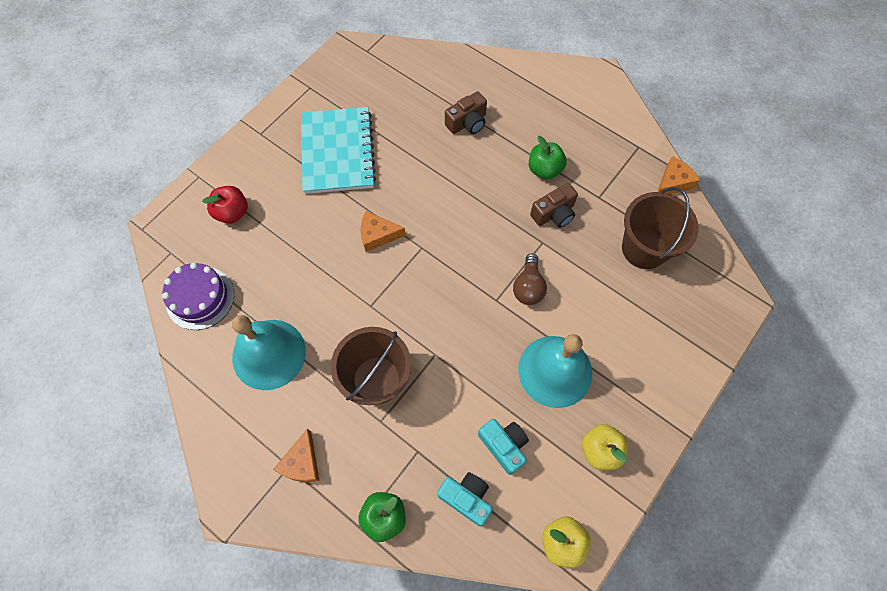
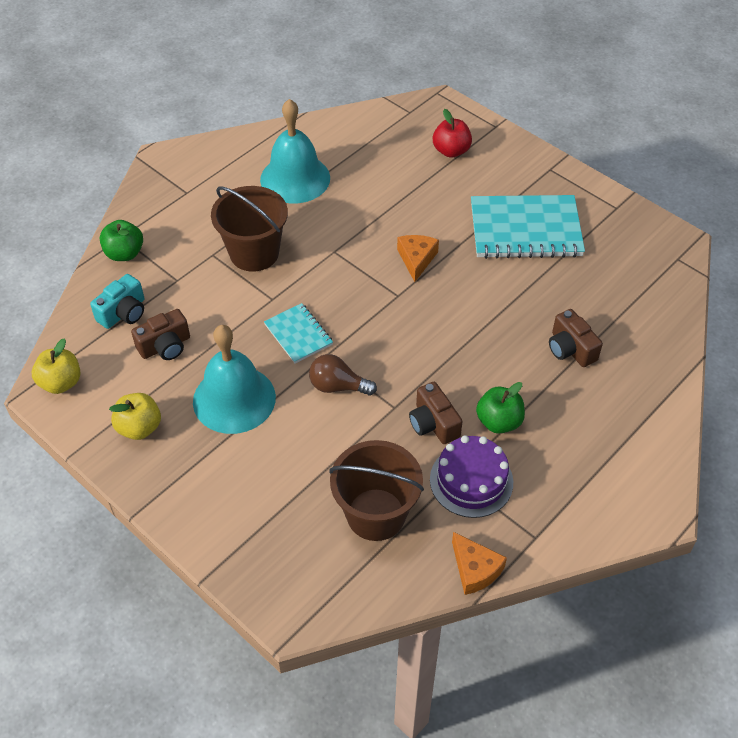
camera: 95 degrees right, 15 degrees down
purple cake [162,262,234,330] -> purple cake moved to [430,435,513,518]
orange cheese [273,428,320,482] -> none
turquoise camera [478,419,529,475] -> brown camera [131,309,190,360]
none -> turquoise notebook [264,303,333,363]

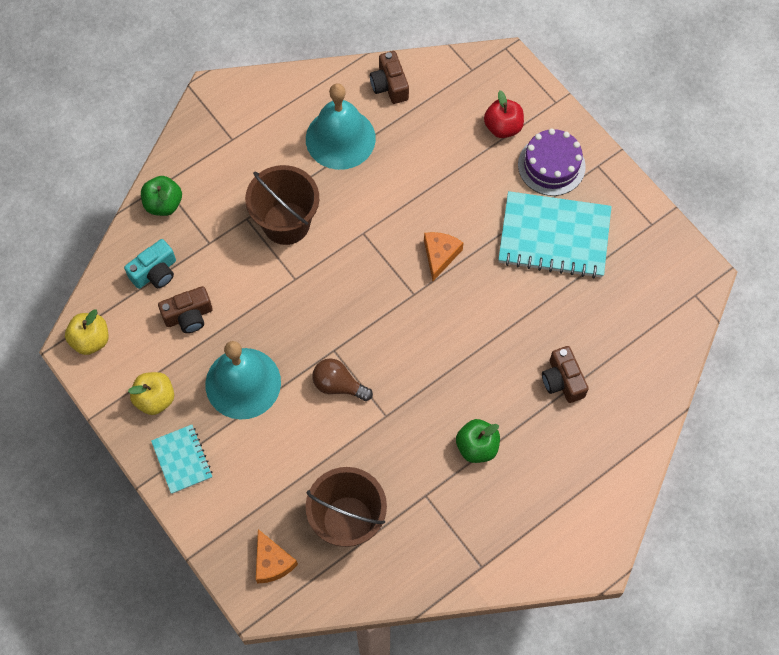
camera: 10 degrees right, 15 degrees up
turquoise notebook [264,303,333,363] -> turquoise notebook moved to [151,425,213,494]
brown camera [409,382,463,444] -> brown camera moved to [370,51,409,104]
purple cake [430,435,513,518] -> purple cake moved to [518,129,586,196]
orange cheese [452,532,507,595] -> orange cheese moved to [256,529,298,584]

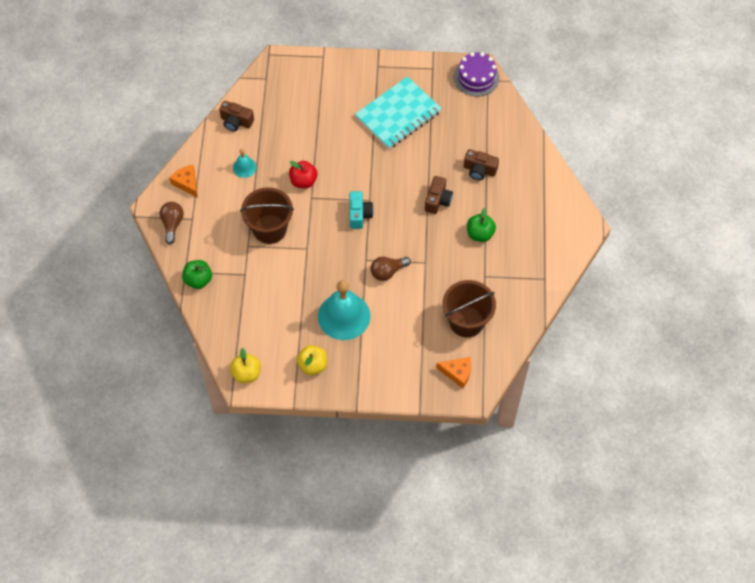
camera: 50 degrees left, 5 degrees down
turquoise camera [124,239,176,289] -> turquoise camera moved to [349,191,374,229]
turquoise notebook [151,425,213,494] -> none
brown camera [158,286,213,333] -> brown camera moved to [425,176,453,214]
turquoise bell [306,83,376,170] -> turquoise bell [233,149,257,178], size x0.48
orange cheese [424,232,463,281] -> orange cheese moved to [169,165,198,198]
red apple [484,90,524,138] -> red apple moved to [289,161,318,188]
purple cake [518,129,586,196] -> purple cake moved to [454,52,499,97]
none -> brown light bulb [160,202,184,244]

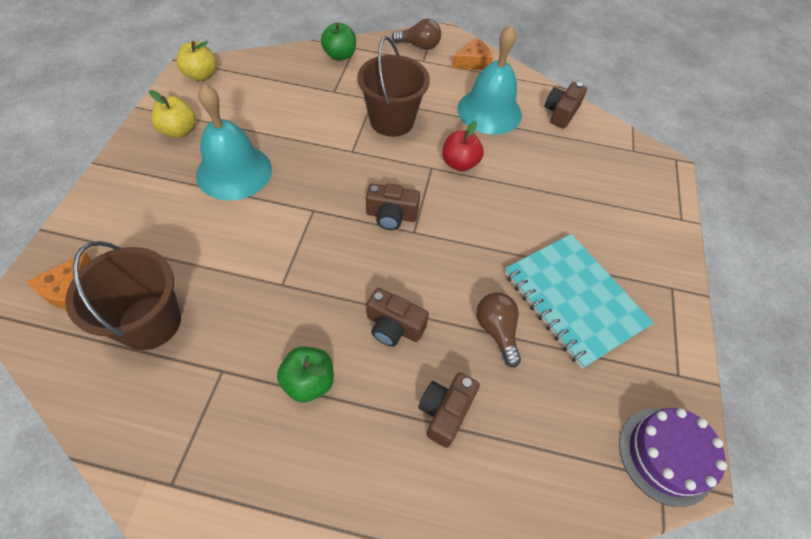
camera: 95 degrees right, 5 degrees down
turquoise bell [233,149,257,178] -> turquoise bell [457,25,522,134], size x2.09
turquoise camera [349,191,374,229] -> brown camera [366,183,420,230]
brown light bulb [371,257,411,281] -> brown light bulb moved to [476,292,521,368]

